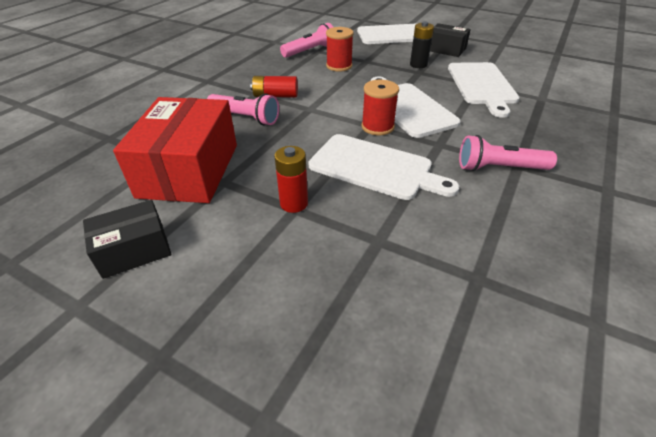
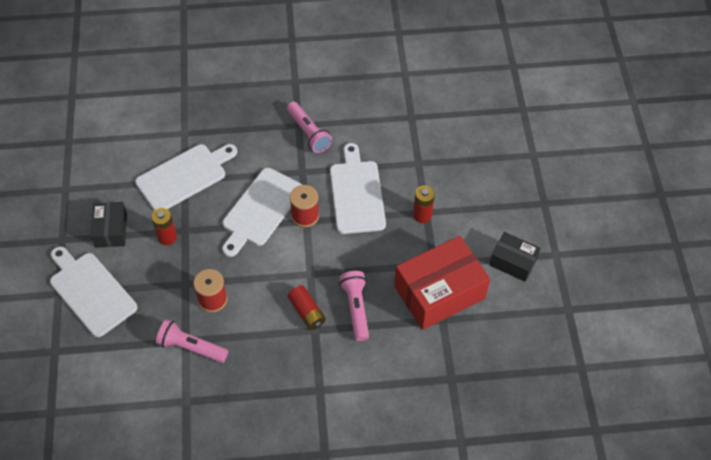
camera: 125 degrees left, 15 degrees up
black battery [410,21,434,68] -> red battery [151,208,177,245]

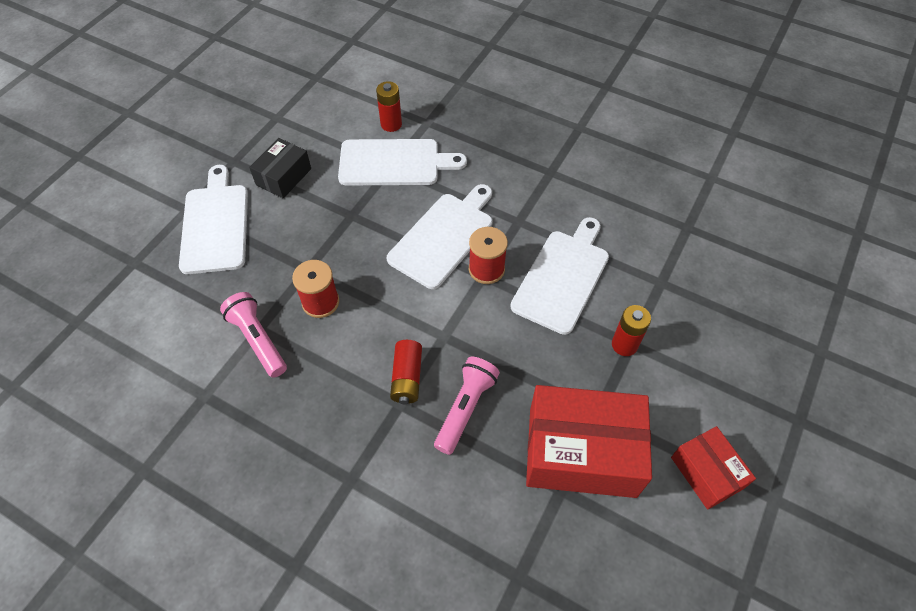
camera: 35 degrees right, 0 degrees up
red battery [151,208,177,245] -> red battery moved to [376,81,402,132]
white cutting board [222,168,302,257] -> white cutting board turned 150 degrees clockwise [387,184,492,289]
pink flashlight [287,102,332,153] -> none
black box [490,232,541,282] -> red box [671,426,756,510]

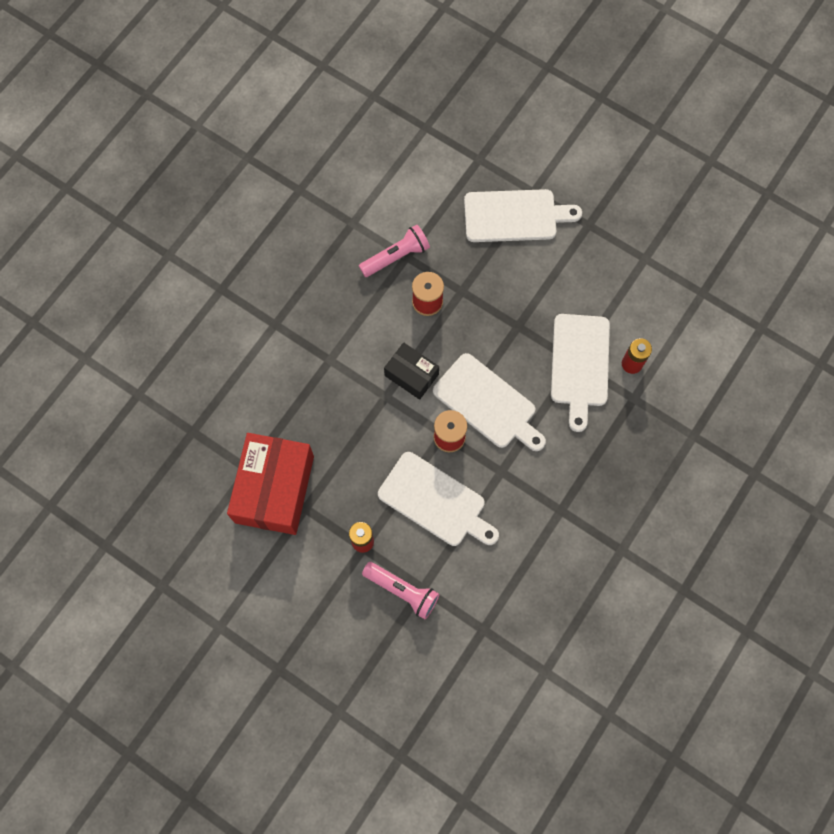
camera: 95 degrees right, 15 degrees up
black box [249,138,311,198] -> black box moved to [384,342,439,400]
red battery [390,340,422,404] -> none
pink flashlight [434,357,500,455] -> pink flashlight moved to [362,562,440,619]
red box [671,426,756,510] -> none

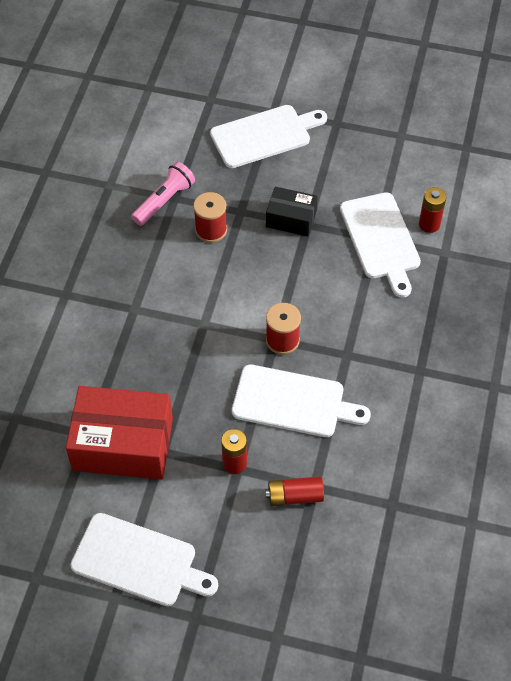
camera: 20 degrees left, 15 degrees down
red box [227,433,314,535] -> red box turned 75 degrees counterclockwise [66,386,173,480]
pink flashlight [362,562,440,619] -> red battery [265,477,324,506]
black box [384,342,439,400] -> black box moved to [266,187,318,236]
white cutting board [433,353,546,451] -> white cutting board moved to [71,513,218,606]

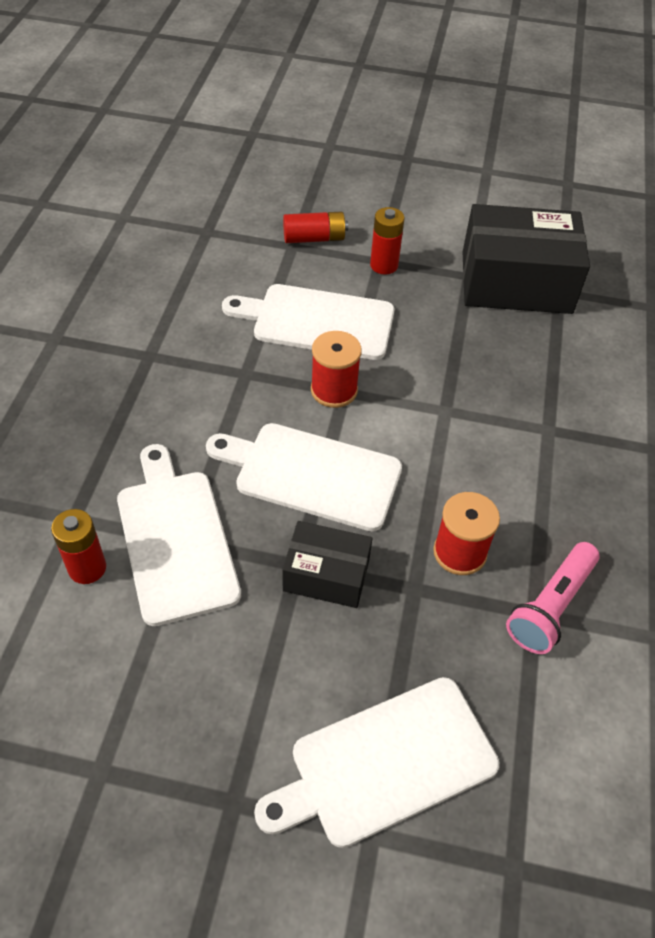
camera: 175 degrees right, 5 degrees down
red box [66,386,173,480] -> black box [463,204,590,314]
white cutting board [71,513,218,606] -> white cutting board moved to [206,423,402,531]

